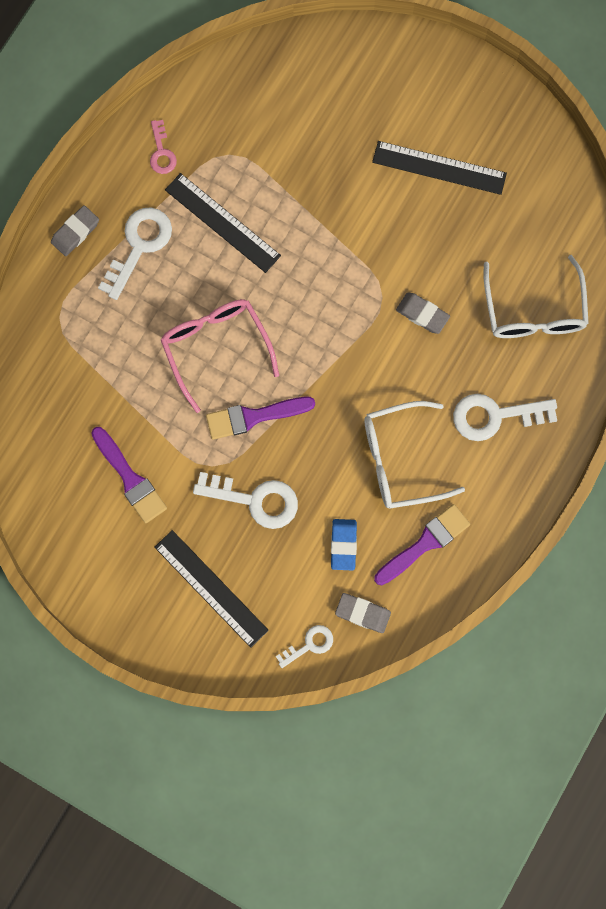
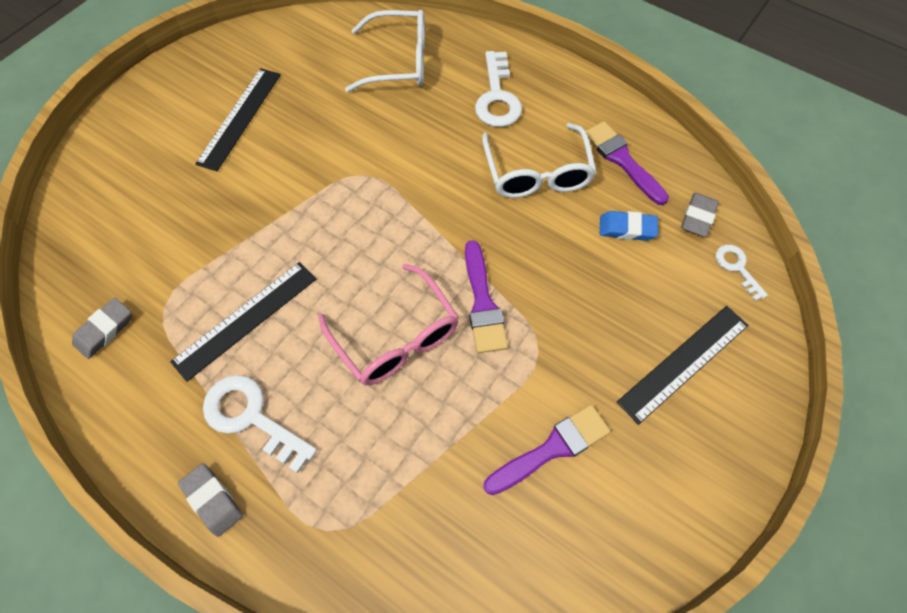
camera: 85 degrees left, 15 degrees down
pink key [150,120,177,174] -> none
pink glasses [161,299,279,413] -> pink glasses turned 105 degrees counterclockwise [318,264,459,385]
white key [193,472,298,529] -> none
grey eraser [396,292,450,334] -> grey eraser moved to [72,298,131,359]

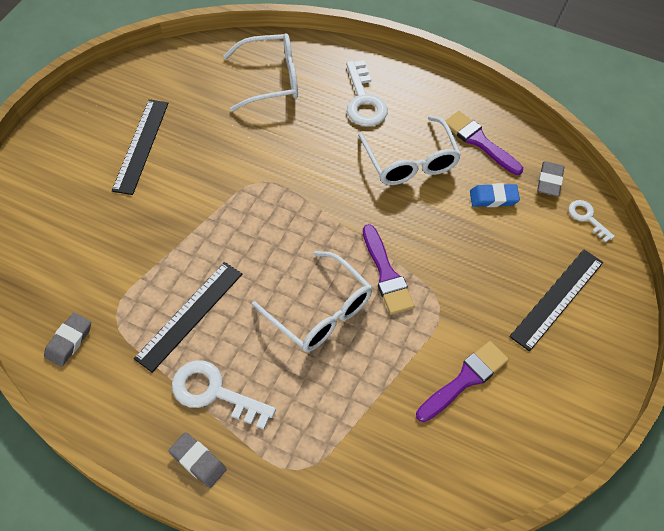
camera: 10 degrees left, 5 degrees down
pink glasses [318,264,459,385] -> white glasses [252,251,372,352]

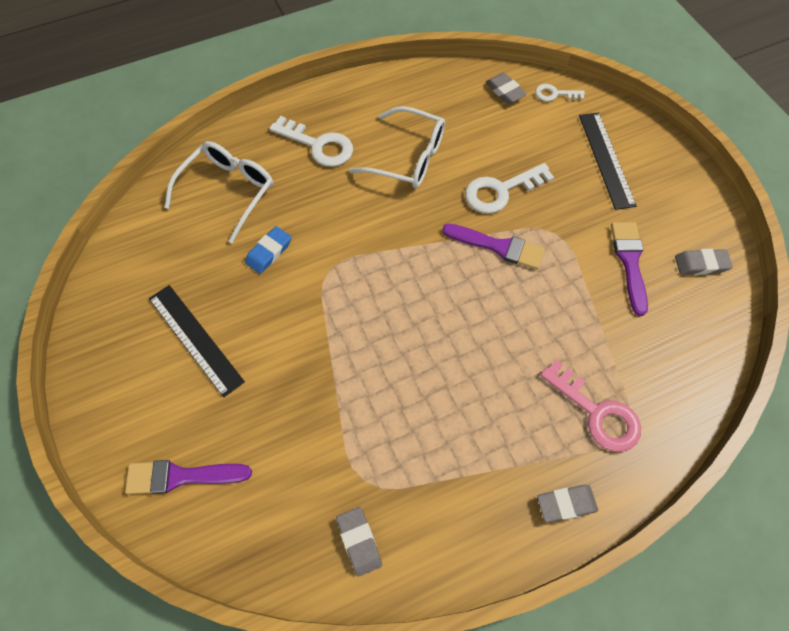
camera: 50 degrees left, 5 degrees up
black ruler [134,262,242,372] -> none
white key [172,360,276,430] -> white key moved to [465,163,554,214]
white glasses [252,251,372,352] -> none
purple brush [445,111,523,175] -> purple brush moved to [125,460,252,494]
blue eraser [470,183,520,207] -> blue eraser moved to [245,226,291,274]
none -> pink key [540,360,641,452]
none -> grey eraser [675,249,733,275]

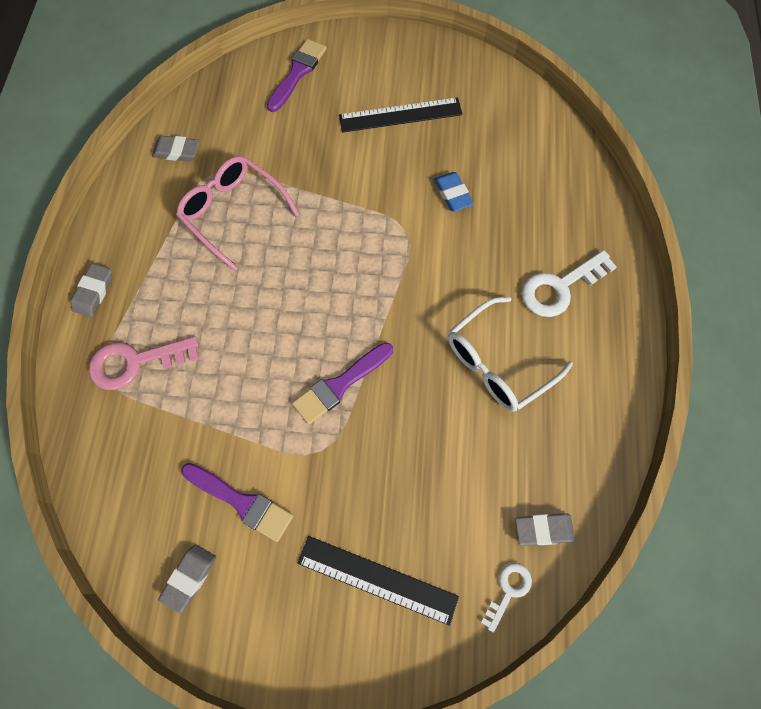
camera: 120 degrees right, 5 degrees up
white glasses [165,141,273,243] -> none
white key [465,163,554,214] -> none
none -> pink glasses [176,156,299,271]

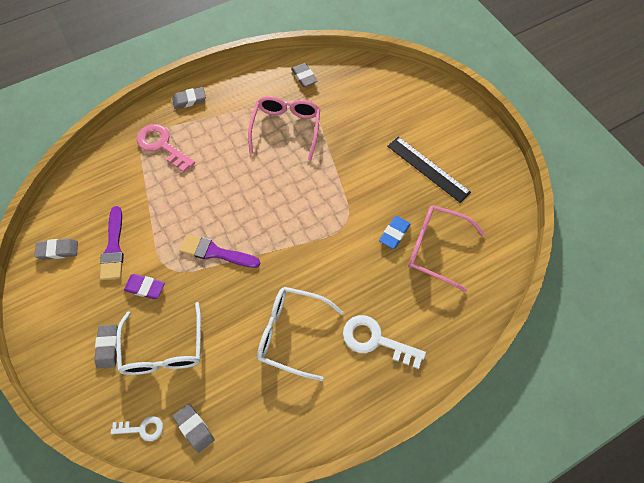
camera: 55 degrees right, 5 degrees down
purple brush [267,39,327,112] -> none
black ruler [297,536,459,626] -> grey eraser [94,324,118,368]
none -> white glasses [116,302,201,375]
none -> purple eraser [124,274,165,299]
none -> pink glasses [408,205,485,292]

